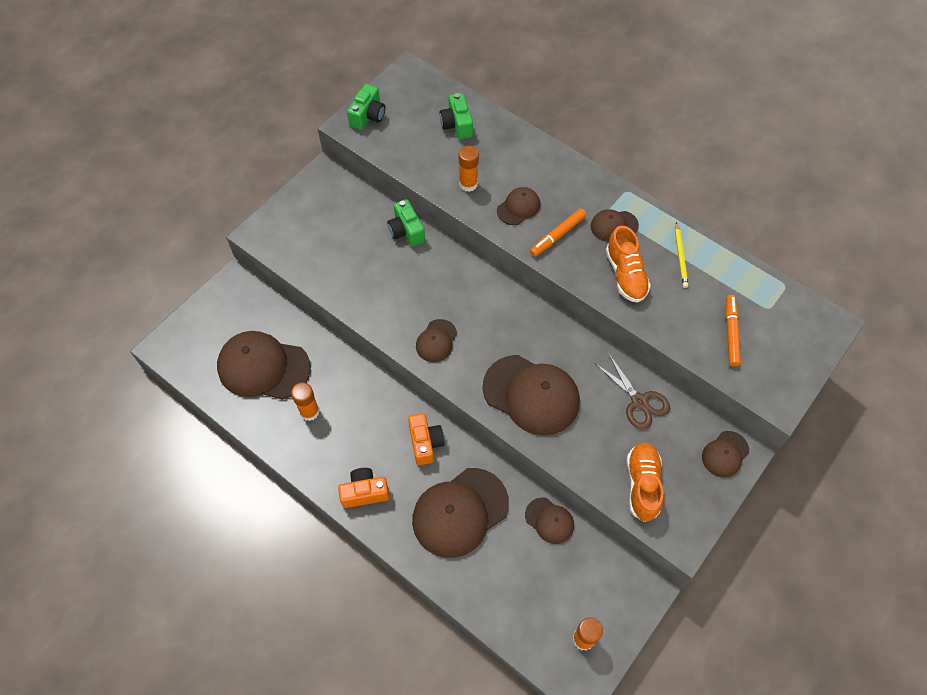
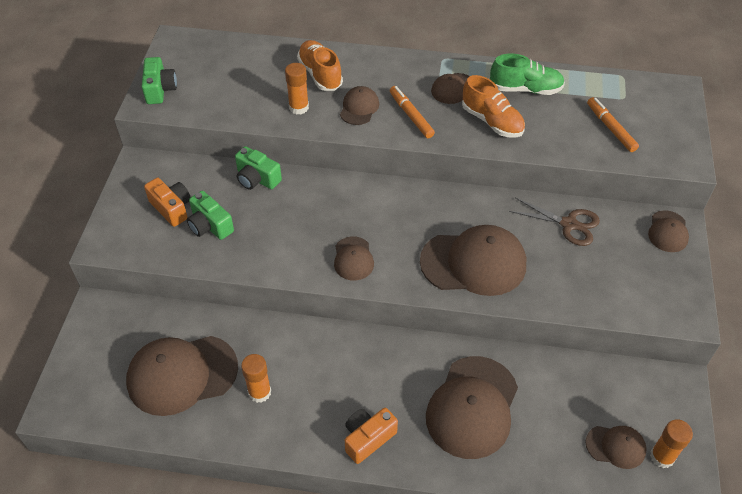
camera: 30 degrees left, 10 degrees down
orange camera [408,413,444,465] -> orange camera moved to [144,178,190,227]
green camera [440,93,473,139] -> green camera moved to [187,191,234,240]
brown cap [525,497,574,544] -> brown cap moved to [586,426,647,469]
orange marker [530,208,586,257] -> orange marker turned 135 degrees clockwise [390,86,435,138]
orange shoe [627,442,664,522] -> orange shoe moved to [297,40,343,91]
yellow pencil [675,222,688,288] -> green shoe [490,53,565,95]

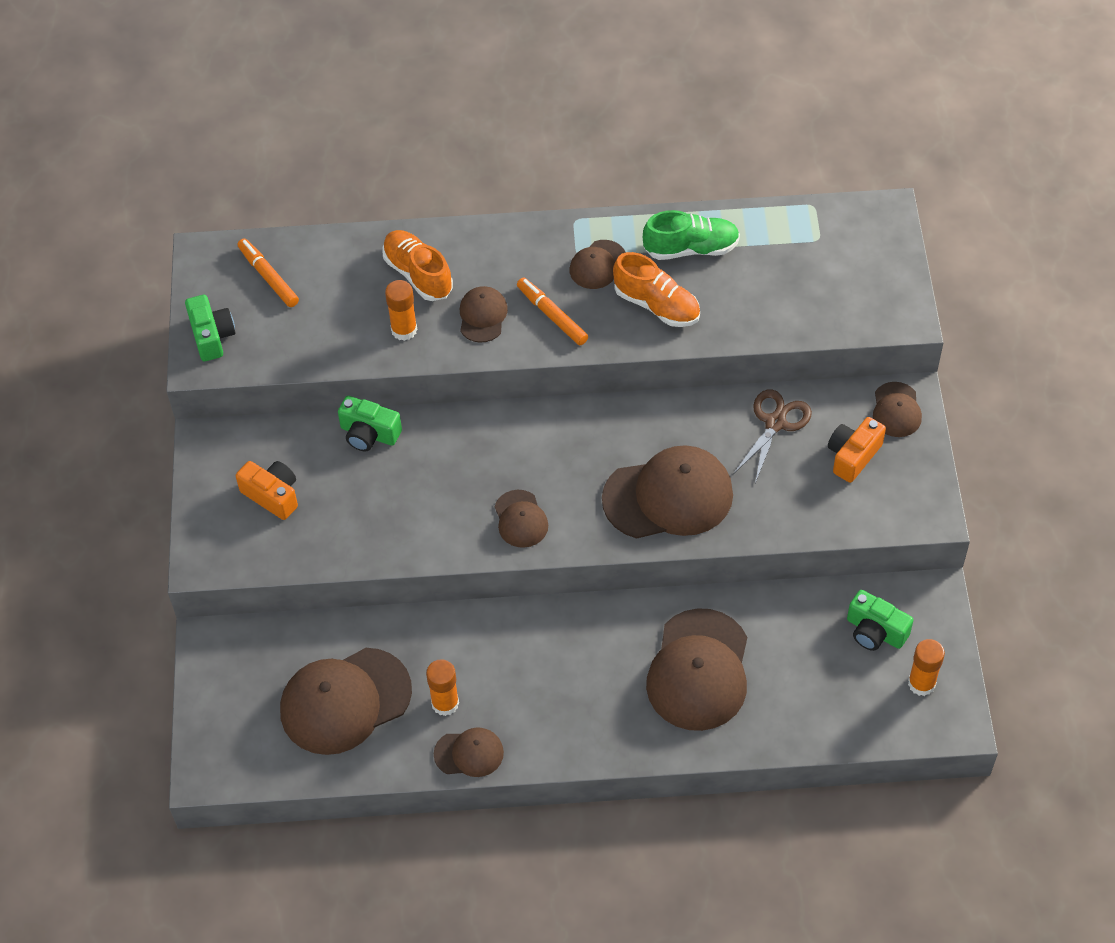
camera: 10 degrees left, 5 degrees up
green camera [187,191,234,240] -> green camera moved to [847,590,914,651]
orange camera [345,408,398,464] -> orange camera moved to [828,417,886,483]
brown scissors [509,198,600,246] -> brown scissors turned 75 degrees counterclockwise [733,389,812,483]
brown cap [586,426,647,469] -> brown cap moved to [434,727,504,777]
orange marker [587,97,639,152] -> orange marker moved to [238,238,299,307]

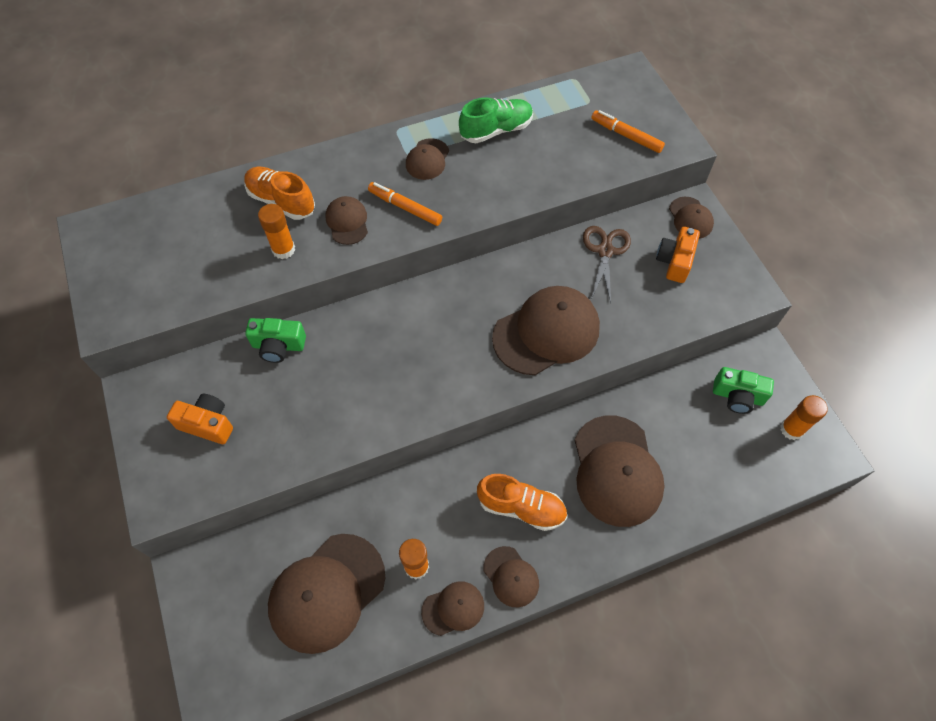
camera: 20 degrees left, 5 degrees up
green camera [185,295,235,361] -> none
orange marker [238,238,299,307] -> orange marker moved to [591,110,665,153]
brown cap [495,490,548,548] -> brown cap moved to [483,546,539,607]
orange shoe [613,252,700,327] -> orange shoe moved to [477,474,567,531]

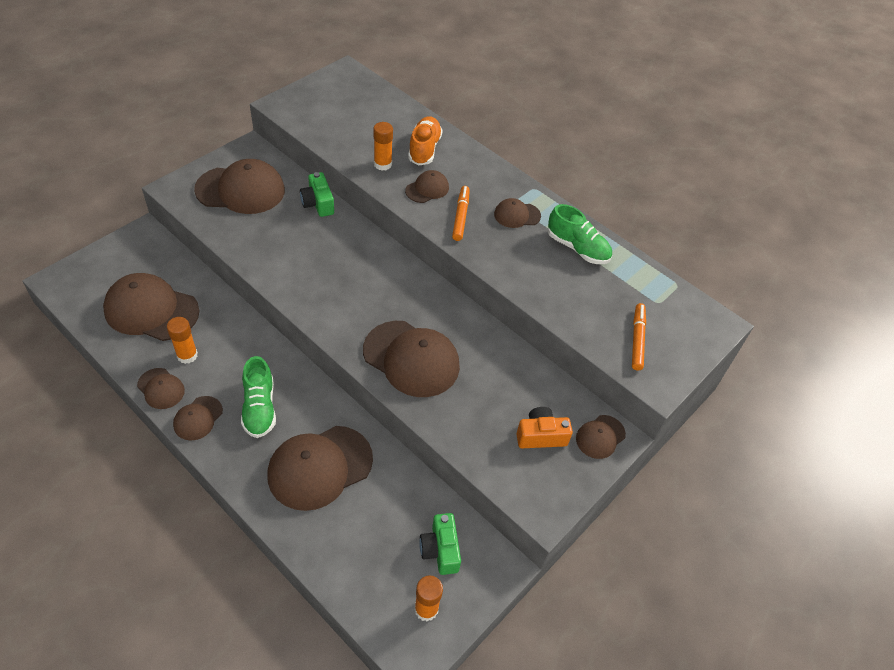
camera: 60 degrees right, 10 degrees down
orange camera [167,394,233,444] -> brown cap [194,159,285,214]
orange shoe [477,474,567,531] -> green shoe [241,356,276,438]
brown scissors [583,226,631,303] -> none

